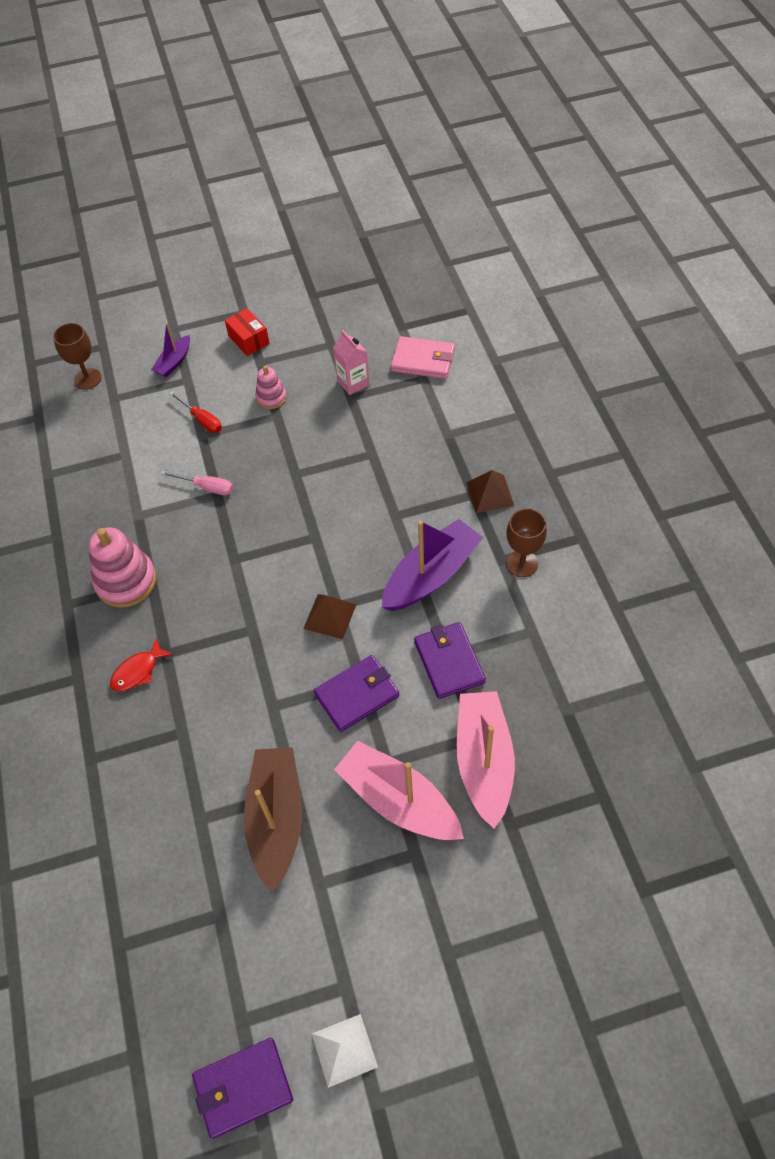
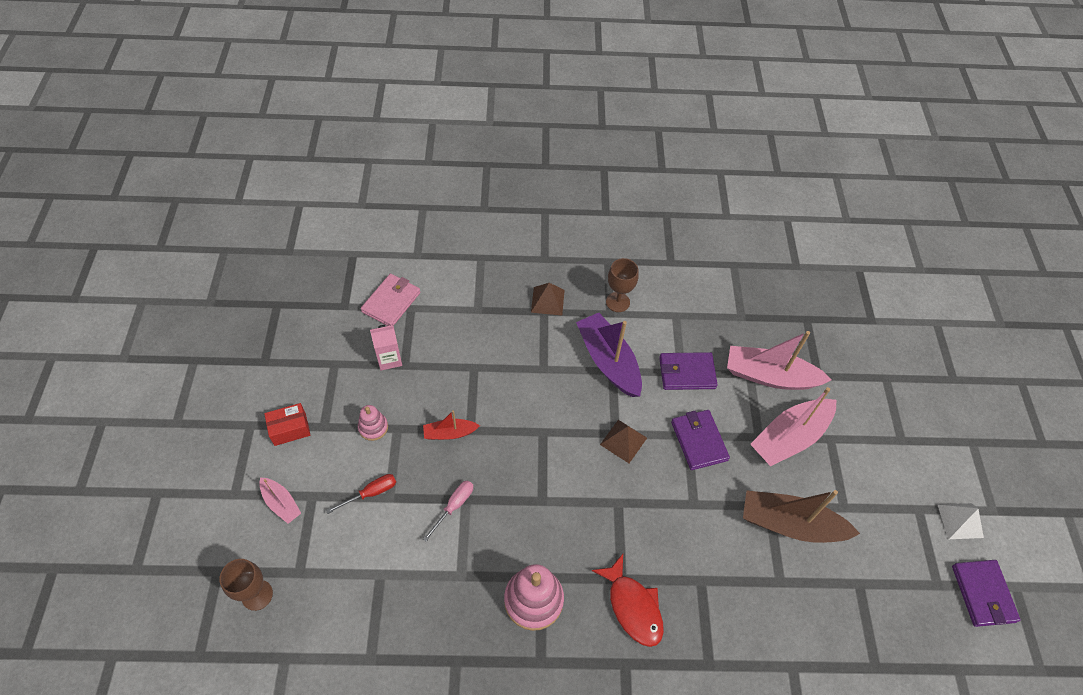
camera: 80 degrees left, 0 degrees up
red fish [110,639,173,691] -> red fish [592,554,664,647], size x1.53
purple boat [151,323,190,377] -> pink boat [259,477,301,524]
none -> red boat [423,410,480,440]

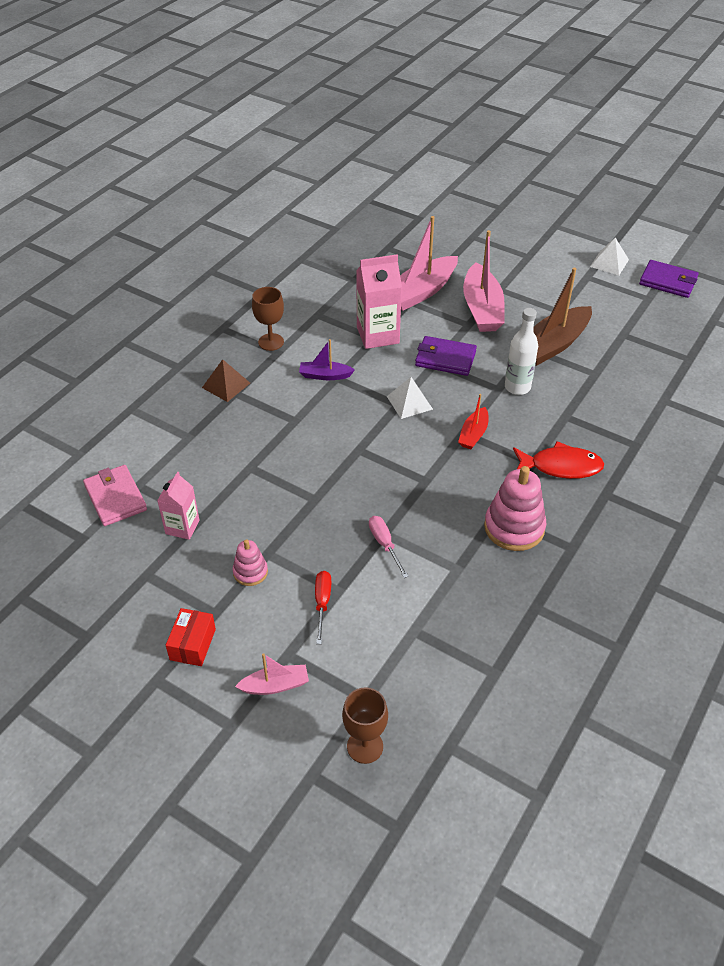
camera: 55 degrees left, 10 degrees down
red boat [423,410,480,440] -> red boat moved to [458,394,489,449]
purple boat [576,313,642,397] -> purple boat [299,339,355,380], size x0.52
brown pyramid [600,420,647,463] -> white pyramid [387,377,433,419]
purple wallet [659,352,718,390] -> pink carton [356,254,402,349]
none -> white bottle [505,308,538,395]

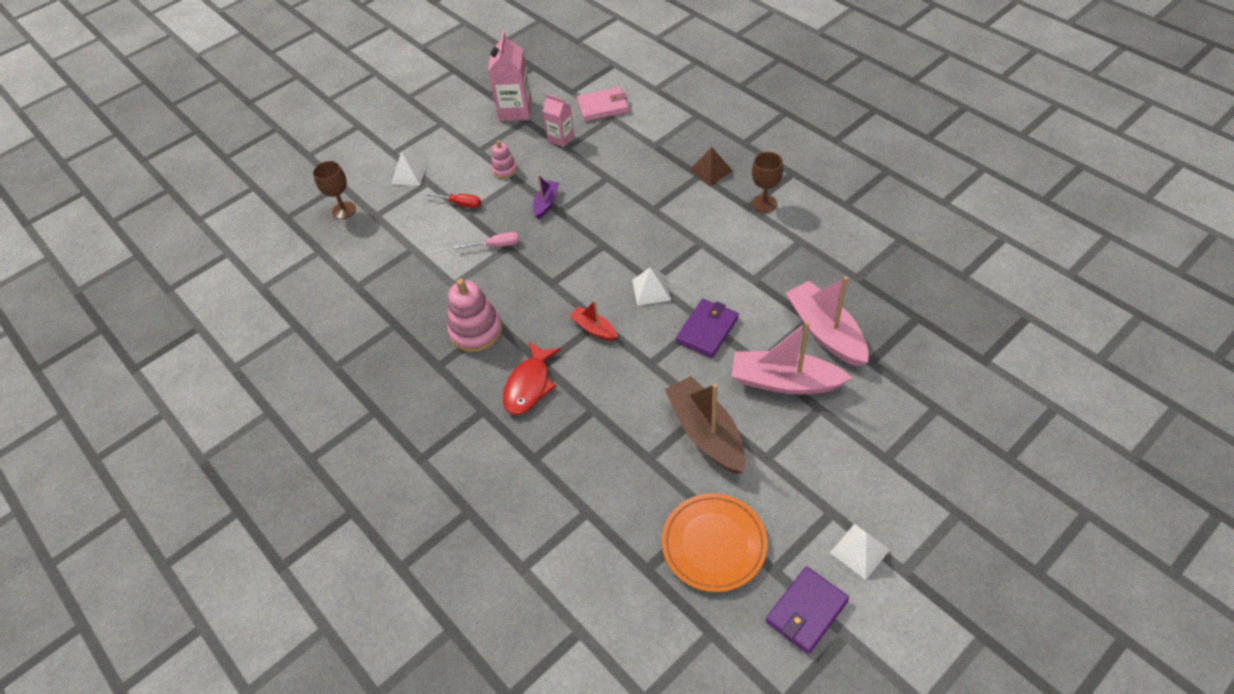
camera: 110 degrees right, 5 degrees up
red box [166,608,216,666] -> none
pink boat [235,653,309,695] -> white pyramid [391,152,427,185]
purple boat [299,339,355,380] -> purple boat moved to [533,175,560,219]
pink carton [356,254,402,349] -> pink carton moved to [488,31,532,121]
white bottle [505,308,538,395] -> none
none -> orange plate [662,493,768,592]

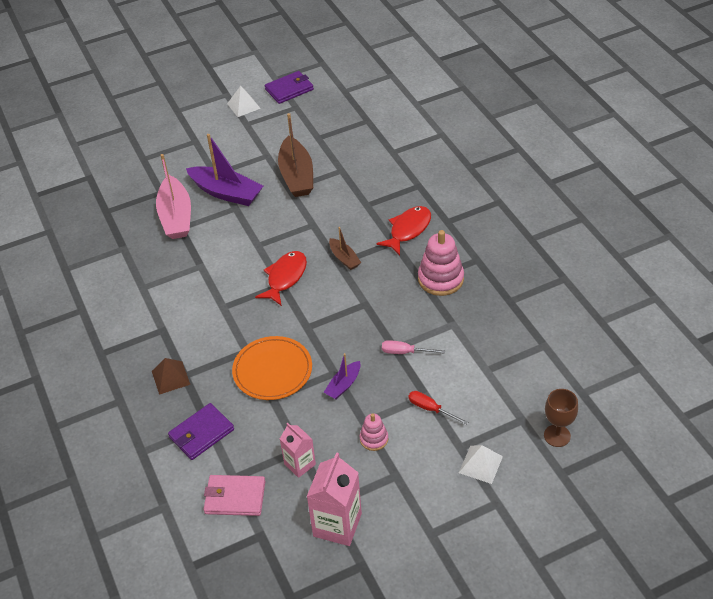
camera: 165 degrees left, 5 degrees down
red boat [569,300,617,341] -> brown boat [329,227,361,270]
white pyramid [632,268,671,306] -> red fish [255,251,307,306]
orange plate [662,493,768,592] -> orange plate moved to [232,336,312,400]
purple wallet [676,299,739,358] -> purple wallet moved to [168,403,234,460]
pink boat [731,321,852,394] -> purple boat [186,134,263,206]
brown goblet [752,152,783,213] -> none

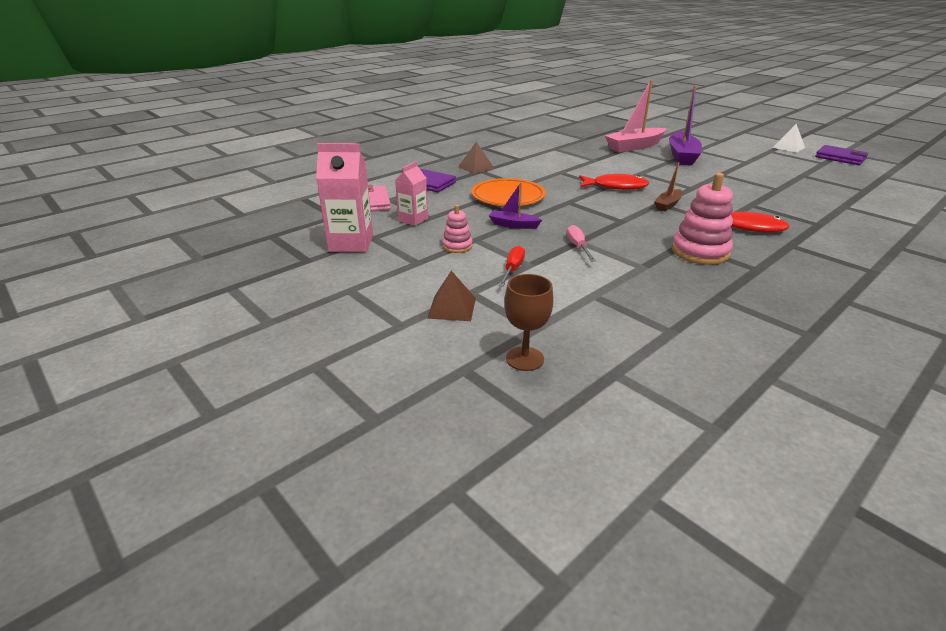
camera: 70 degrees right, 15 degrees down
brown boat [278,113,313,197] -> none
white pyramid [459,445,503,484] -> brown pyramid [427,271,476,321]

